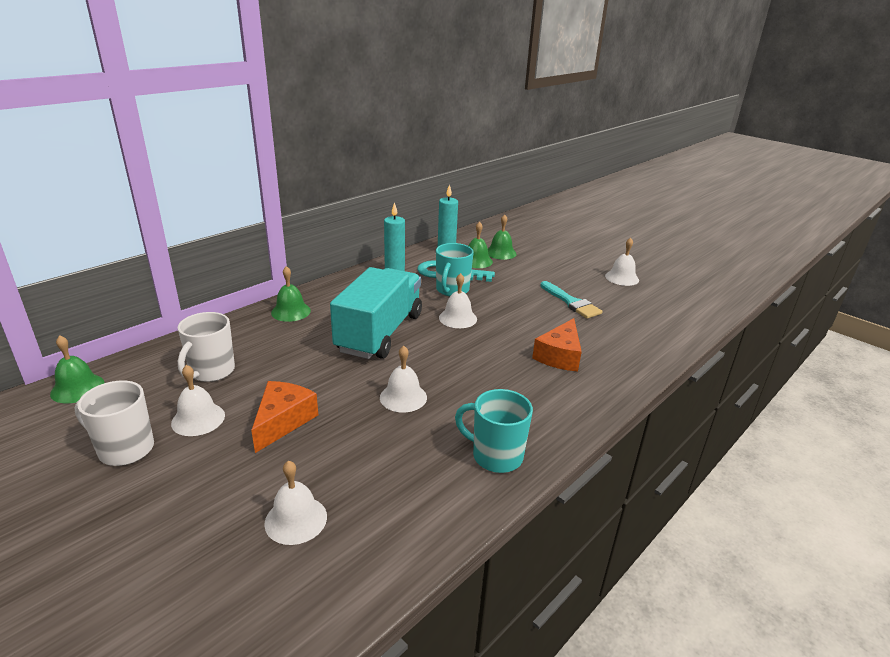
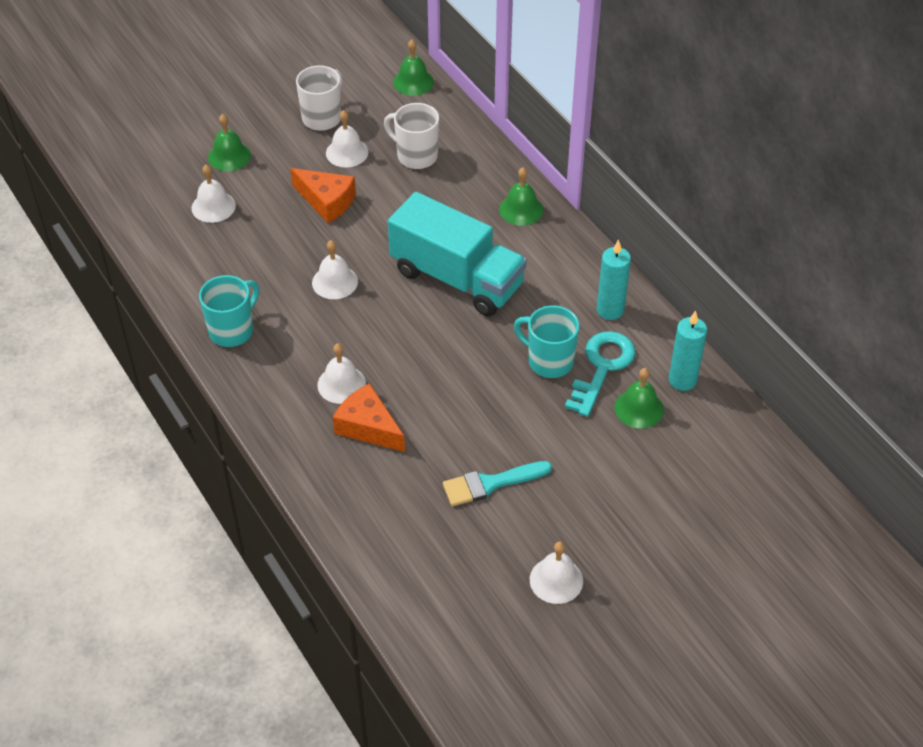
camera: 105 degrees right, 20 degrees up
white bell [439,273,477,328] -> white bell moved to [317,343,366,404]
green bell [488,214,517,260] -> green bell moved to [208,114,251,171]

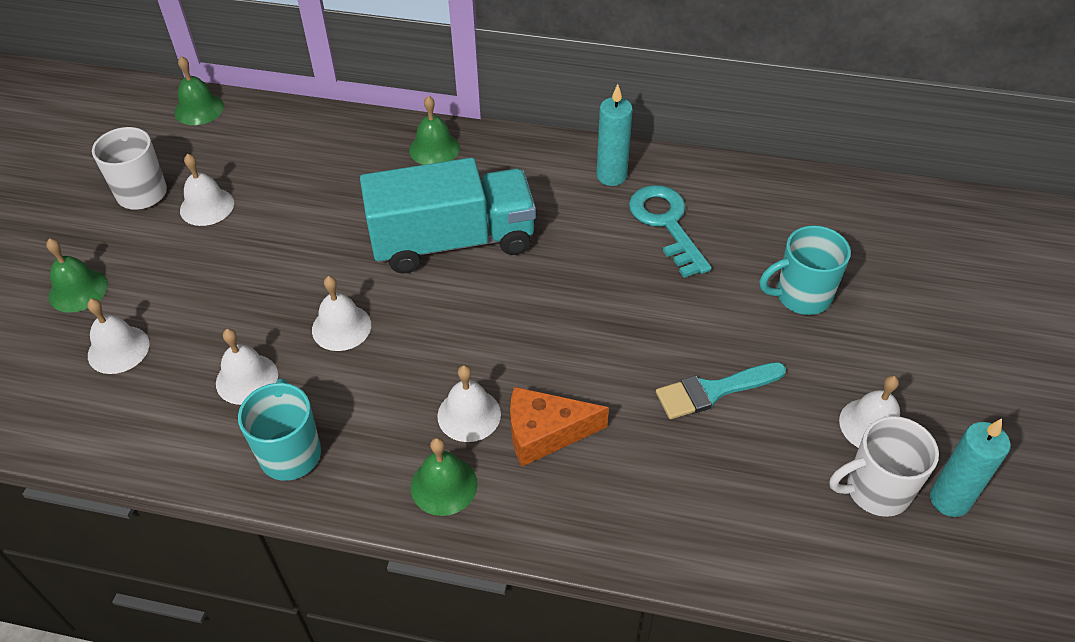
camera: 45 degrees left, 0 degrees up
orange cheese [290,168,356,223] -> none
white mug [384,103,439,169] -> white mug moved to [829,416,939,517]
turquoise brush [443,461,552,506] -> turquoise brush turned 45 degrees clockwise [656,362,786,419]
turquoise mug [514,305,579,378] -> turquoise mug moved to [759,225,851,315]
green bell [614,368,664,428] -> green bell moved to [411,438,478,516]
turquoise candle [669,310,707,391] -> turquoise candle moved to [930,418,1011,517]
none -> white bell [216,329,278,405]

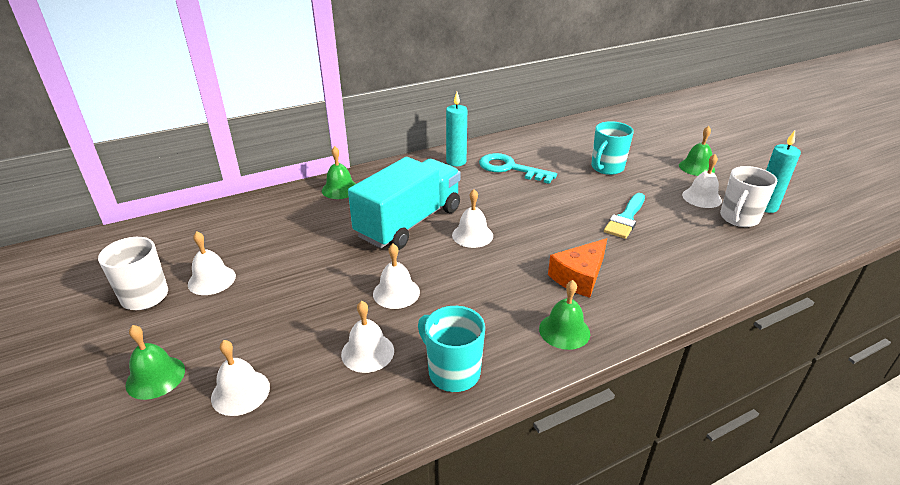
camera: 40 degrees left, 15 degrees down
green bell [174,56,224,125] -> green bell moved to [679,126,715,176]
white bell [437,365,501,442] -> white bell moved to [452,189,493,248]

